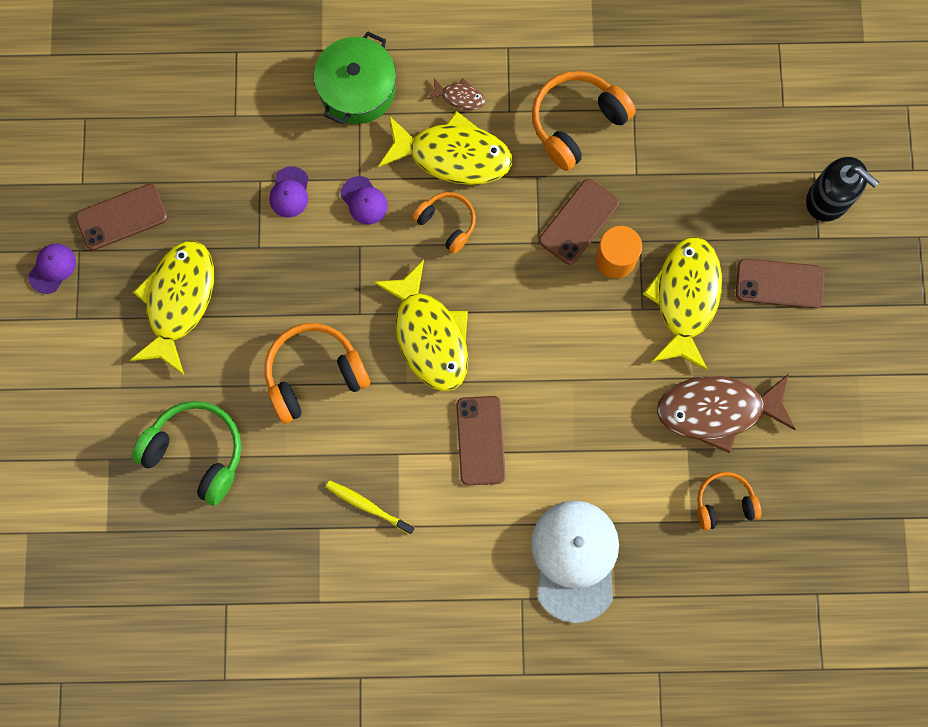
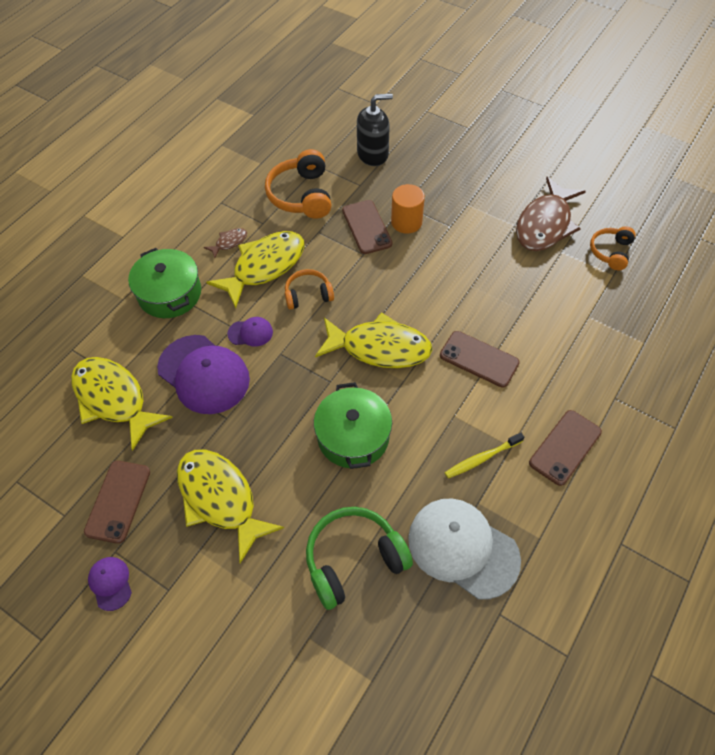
camera: 55 degrees left, 20 degrees down
orange headphones [265,323,370,424] -> green pot [314,382,392,469]
purple cap [270,166,309,217] -> purple cap [157,335,250,414], size x2.15
white cap [531,501,619,623] -> white cap moved to [408,498,521,600]
yellow fish [643,237,722,371] -> yellow fish moved to [71,357,173,451]
brown phone [736,259,824,308] -> brown phone moved to [529,410,602,486]
black soap dispenser [806,157,879,222] -> black soap dispenser moved to [357,93,393,166]

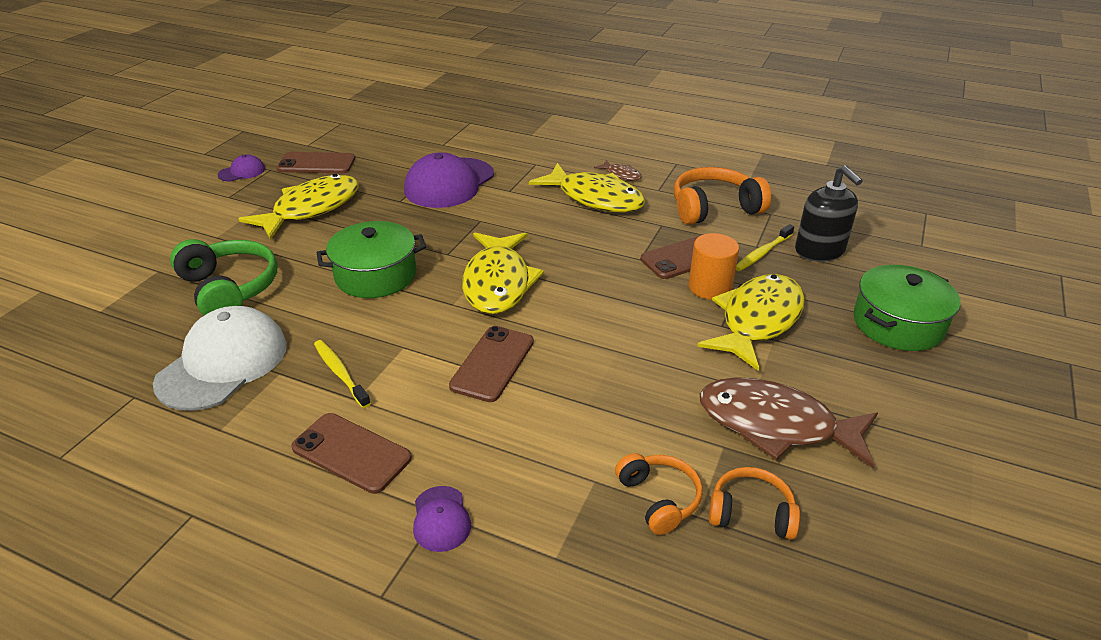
camera: 80 degrees right, 20 degrees down
yellow fish [71,357,173,451] -> yellow fish moved to [697,274,805,371]
green pot [128,248,201,318] -> green pot moved to [853,265,960,351]
purple cap [227,317,273,347] -> purple cap moved to [413,486,471,552]
orange headphones [285,269,334,310] -> orange headphones moved to [615,453,703,535]
none -> yellow toothbrush [736,224,794,271]

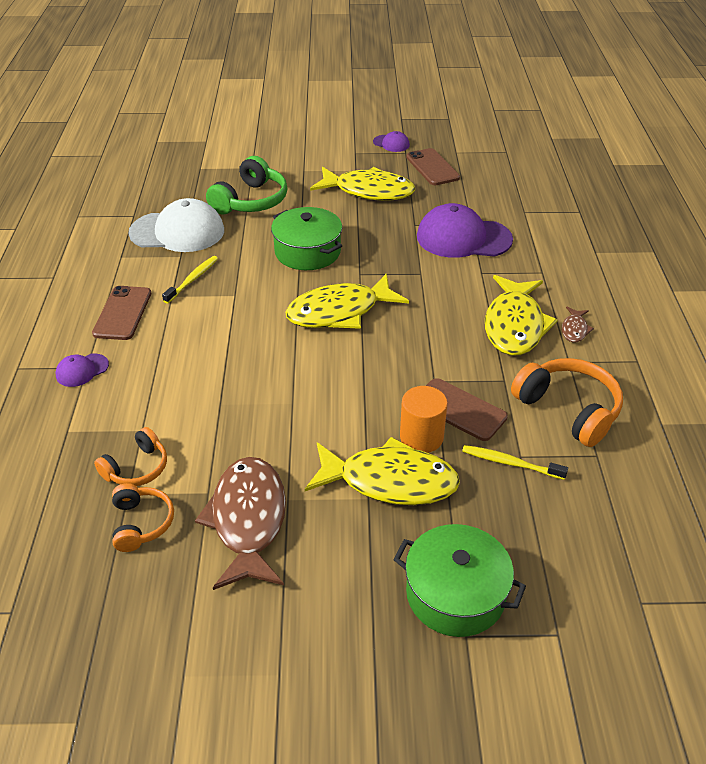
camera: 65 degrees right, 5 degrees up
brown phone [449,326,534,402] -> none
black soap dispenser [795,165,863,262] -> none

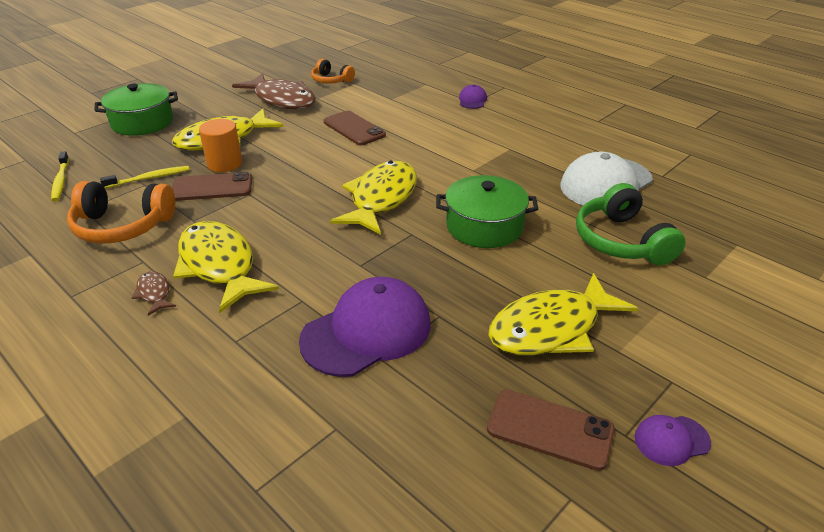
camera: 135 degrees right, 5 degrees down
brown phone [92,286,151,340] -> brown phone moved to [324,111,386,145]
orange headphones [94,427,167,486] -> none
yellow toothbrush [162,256,218,304] -> yellow toothbrush moved to [51,151,69,201]

